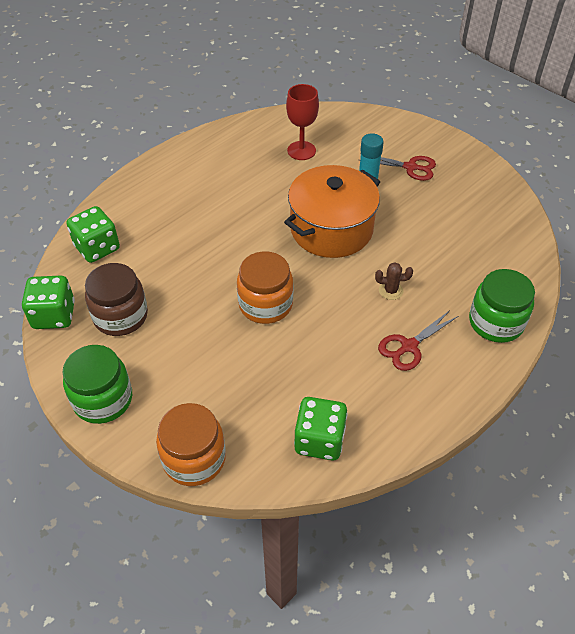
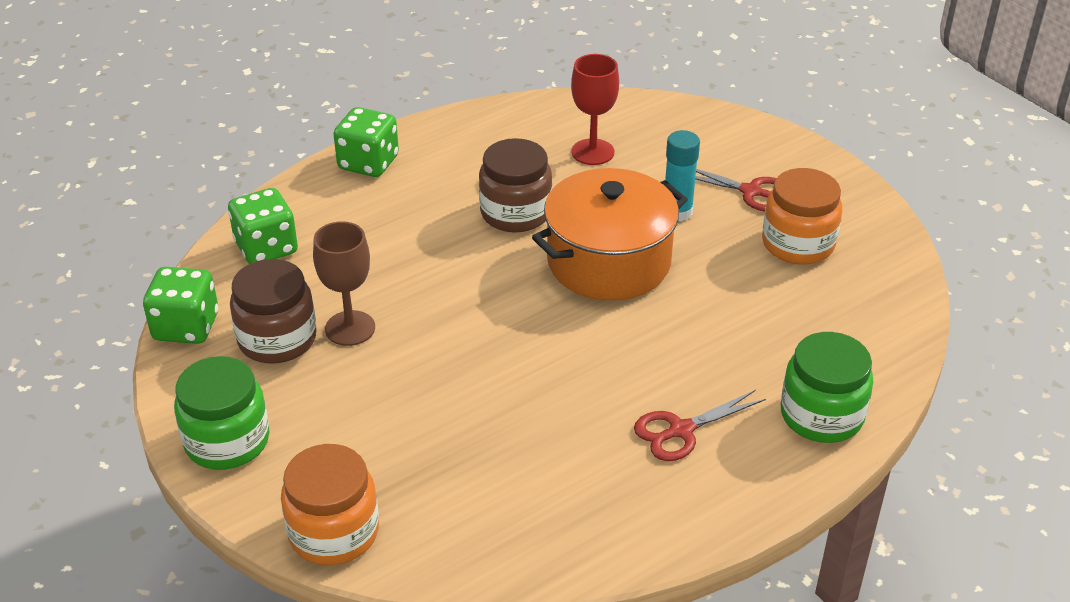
camera: 10 degrees right, 10 degrees down
orange jar [237,251,293,324] -> orange jar moved to [762,168,842,265]
green dice [294,397,348,460] -> green dice moved to [334,107,399,177]
brown cactus [375,262,413,300] -> none
none -> brown goblet [313,221,375,346]
none -> brown jar [479,138,552,232]

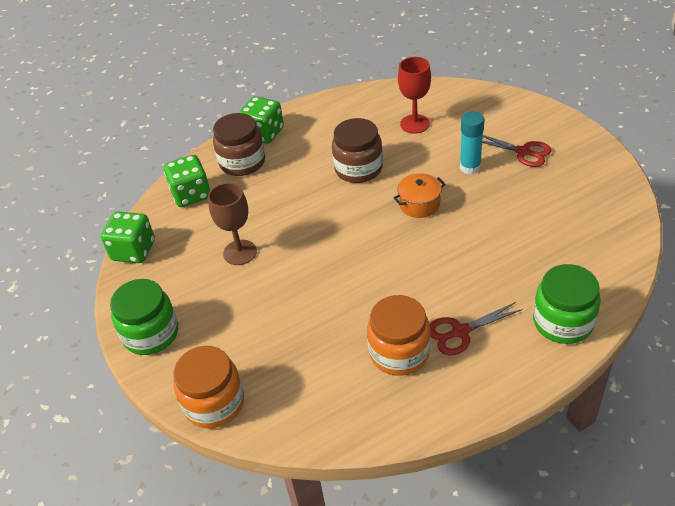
camera: 10 degrees right, 5 degrees up
brown jar [230,259,317,364] -> brown jar moved to [213,113,265,176]
orange pot [532,168,688,300] -> orange pot [393,173,445,218], size x0.48
orange jar [762,168,842,265] -> orange jar moved to [367,295,430,376]

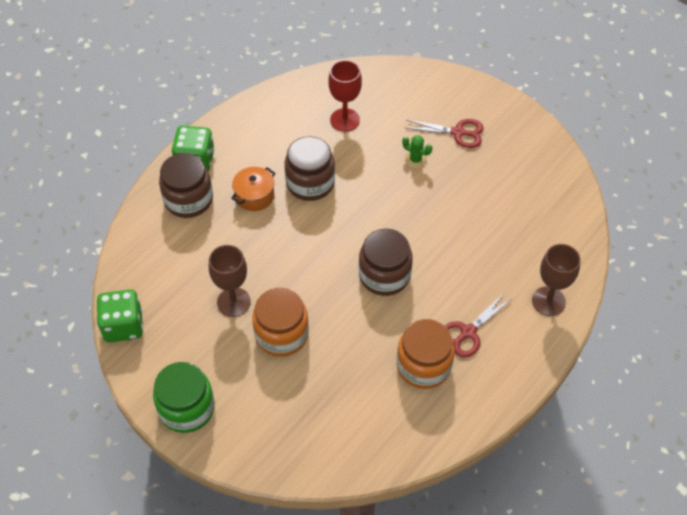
camera: 25 degrees left, 10 degrees up
green dice [164,155,210,207] -> none
orange jar [173,346,244,428] -> orange jar moved to [252,288,309,357]
orange pot [393,173,445,218] -> orange pot moved to [231,167,275,211]
turquoise glue stick [460,112,484,174] -> green cactus [402,135,432,168]
green jar [533,264,601,344] -> brown goblet [532,244,581,316]
none -> brown jar [359,229,413,296]

